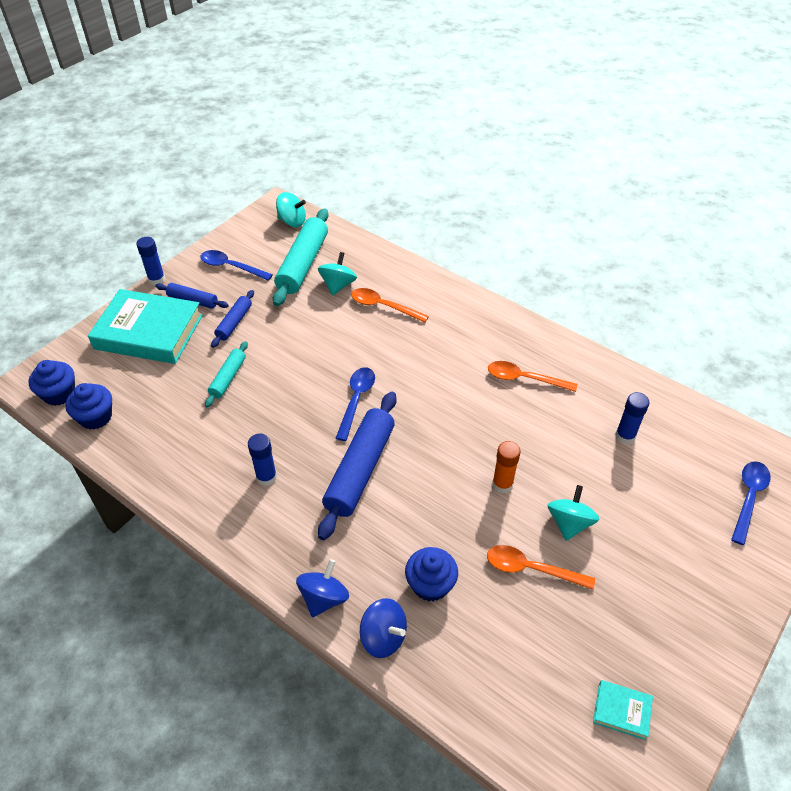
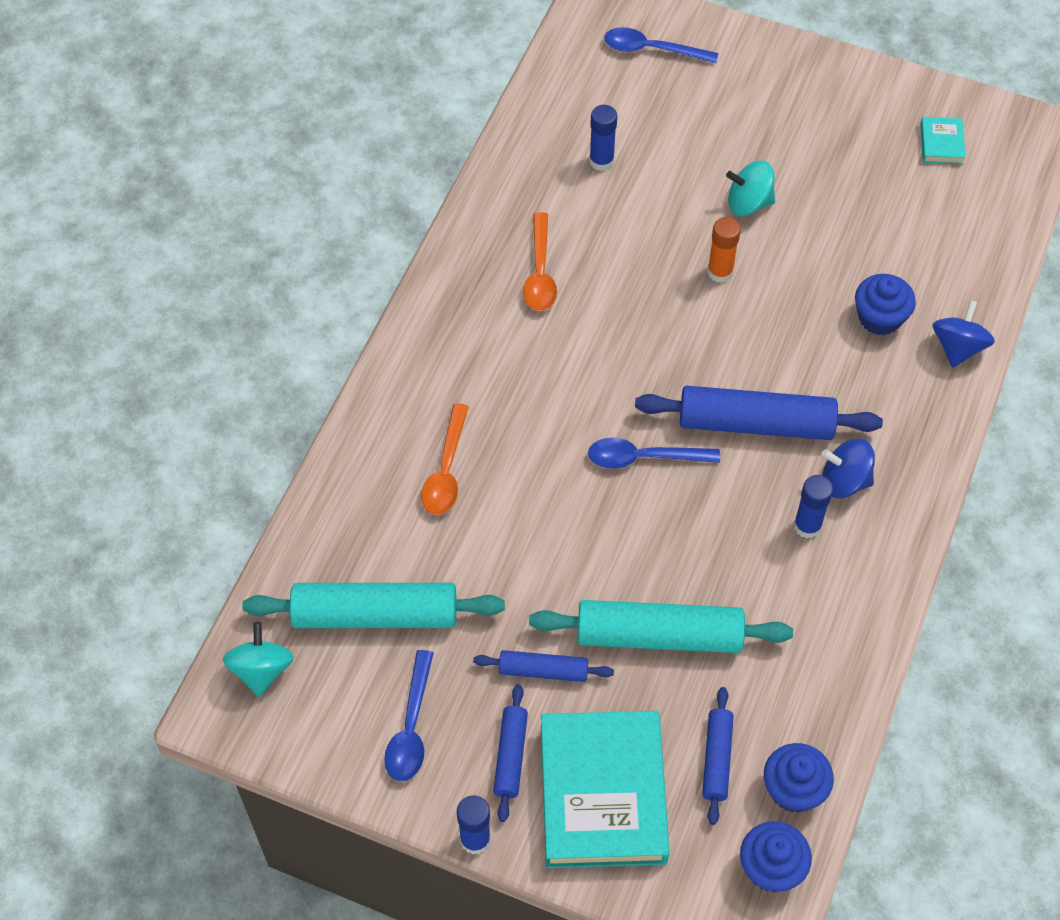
camera: 105 degrees left, 10 degrees up
turquoise rolling pin [205,341,248,407] -> turquoise rolling pin [529,600,793,653], size x1.88
blue spinning top [296,559,349,617] -> blue spinning top moved to [822,439,875,498]
turquoise spinning top [318,252,357,296] -> none
orange spoon [487,545,595,590] -> none
none -> blue rolling pin [702,687,734,825]

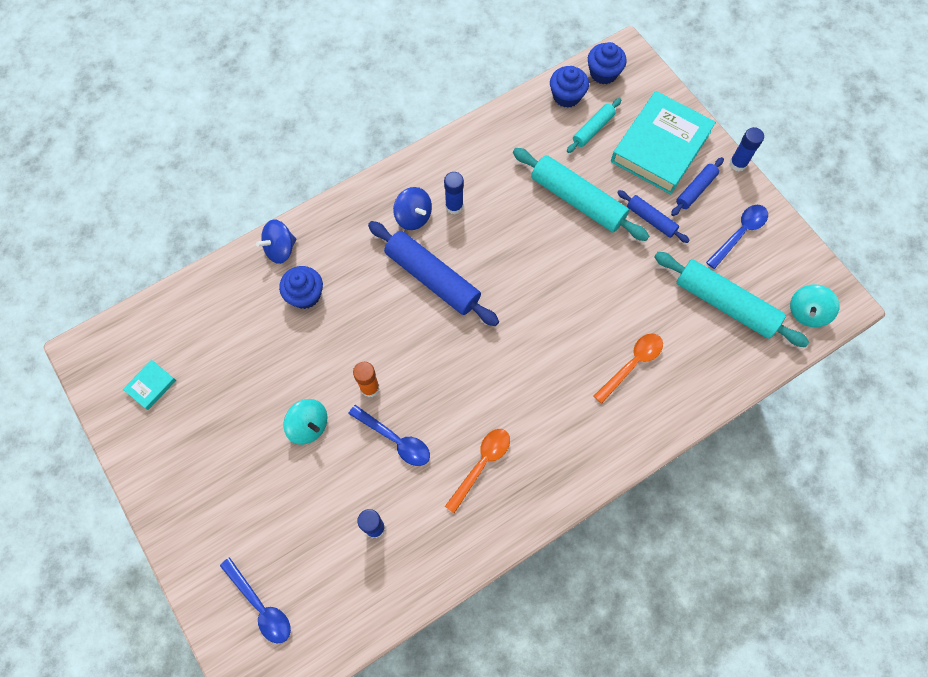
camera: 145 degrees left, 10 degrees up
blue spoon [588,437,720,469] -> blue spoon moved to [348,405,430,466]
blue rolling pin [702,687,734,825] -> turquoise rolling pin [567,98,621,153]

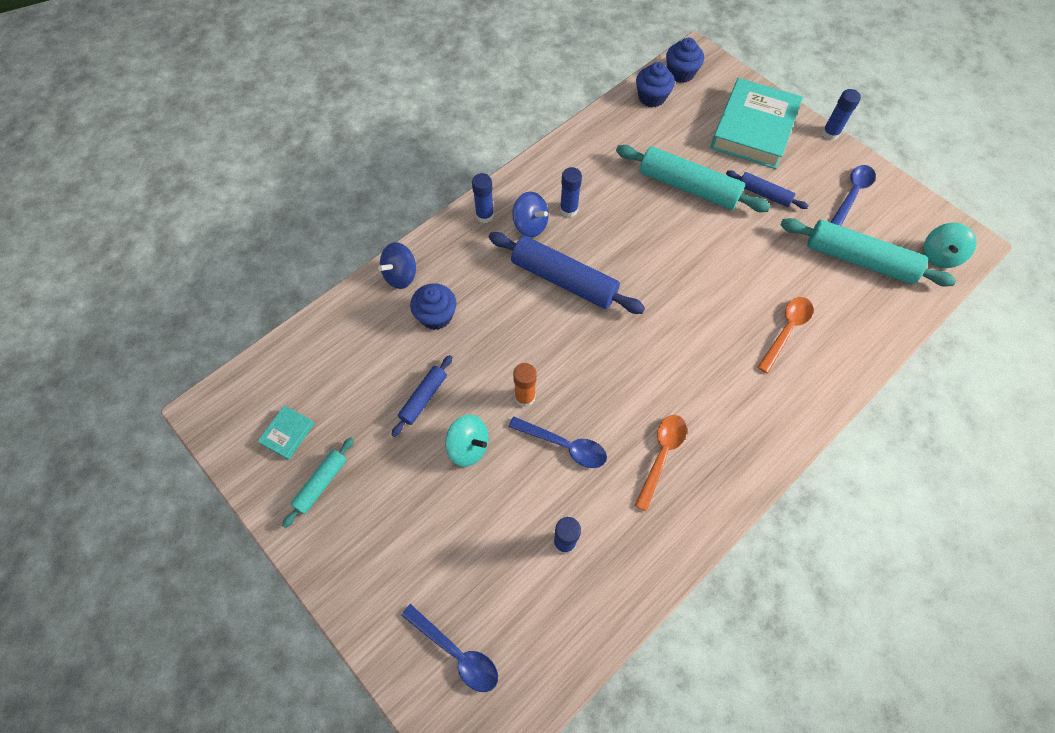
camera: 10 degrees left, 5 degrees down
turquoise rolling pin [567,98,621,153] -> turquoise rolling pin moved to [282,437,354,528]
blue rolling pin [671,157,724,216] -> blue rolling pin moved to [391,355,452,437]
none -> blue glue stick [472,173,494,223]

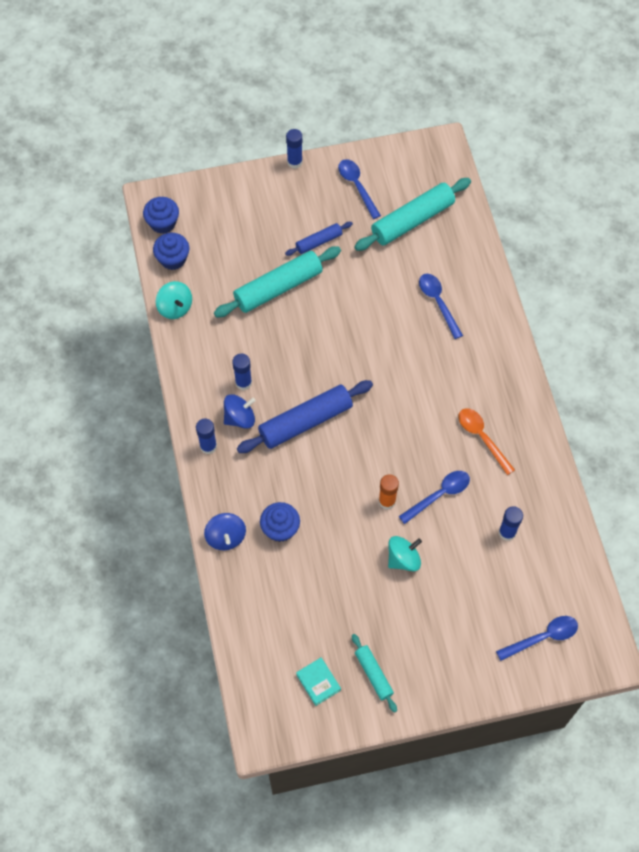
camera: 60 degrees left, 0 degrees up
blue rolling pin [391,355,452,437] -> none
turquoise book [710,78,803,169] -> none
orange spoon [757,297,813,373] -> blue spoon [419,274,463,339]
turquoise spinning top [924,223,977,268] -> turquoise spinning top moved to [156,281,192,319]

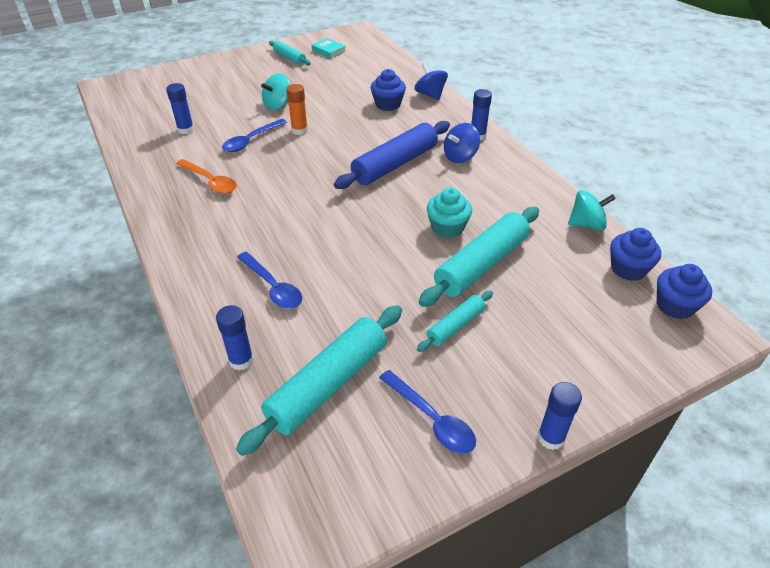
camera: 165 degrees right, 20 degrees down
turquoise spinning top [156,281,192,319] -> turquoise spinning top turned 135 degrees clockwise [568,190,616,230]
blue glue stick [232,354,252,390] -> blue glue stick moved to [216,305,254,370]
blue rolling pin [285,222,353,256] -> turquoise rolling pin [417,291,493,352]
blue spoon [496,616,578,661] -> none
none -> turquoise cupcake [427,188,472,238]

